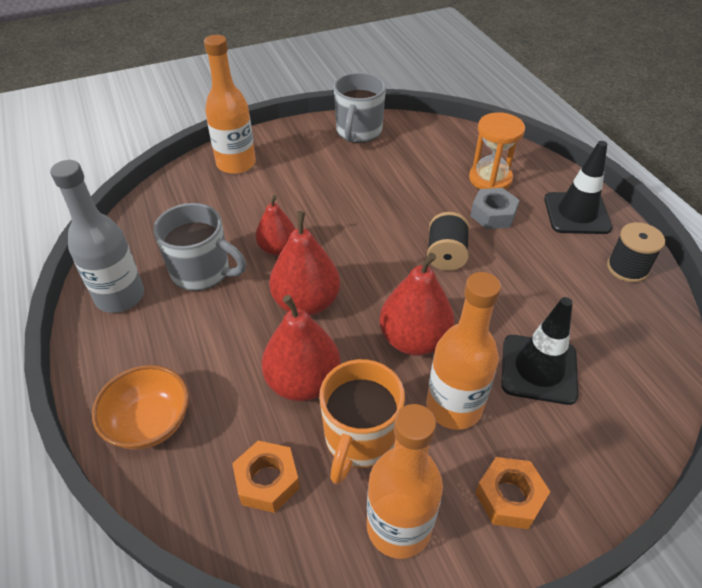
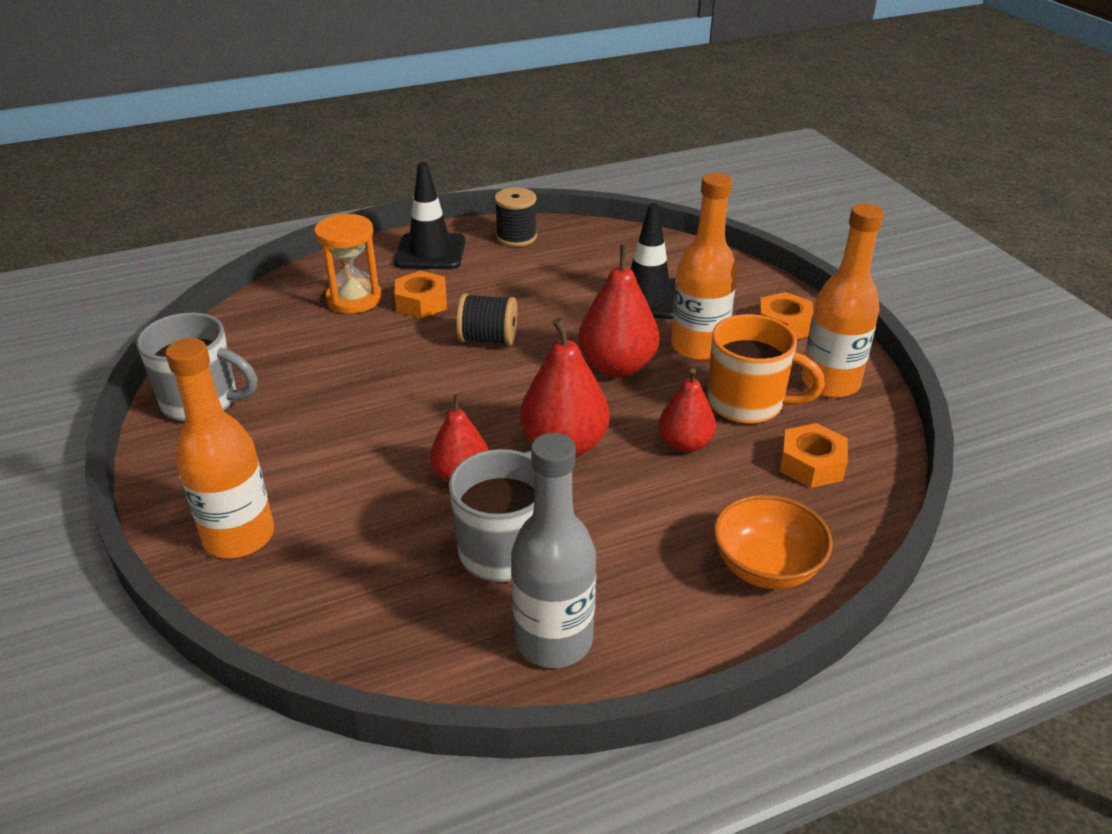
camera: 90 degrees left, 10 degrees down
red pear [261,295,341,401] -> red pear [659,368,716,453], size x0.64
grey nut [470,188,519,229] -> orange nut [395,271,447,318]

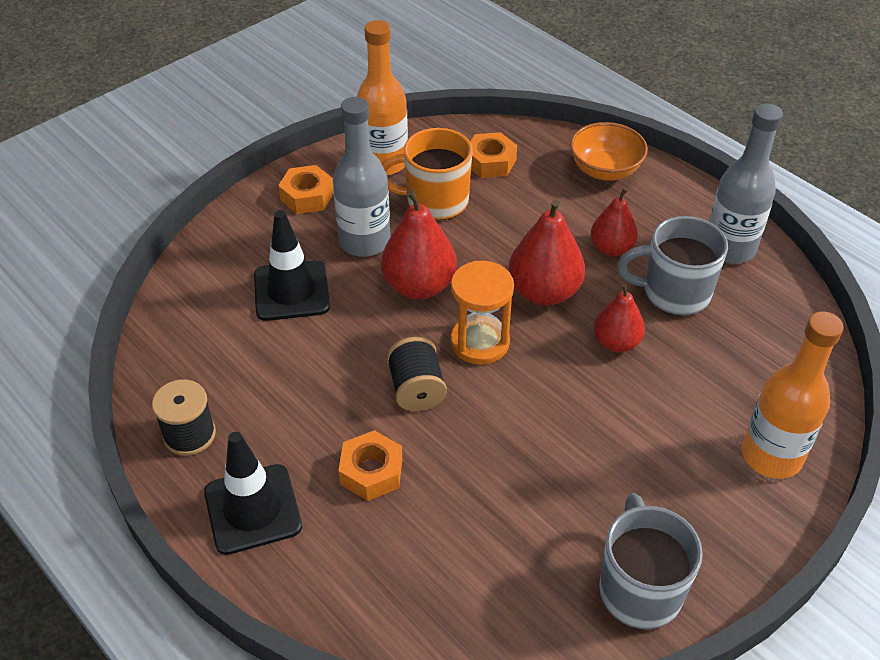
camera: 110 degrees left, 10 degrees up
orange hourglass [314,214,382,313] -> orange hourglass moved to [450,261,514,365]
red pear [659,368,716,453] -> red pear moved to [591,188,638,256]
orange bottle [671,173,737,360] -> grey bottle [333,97,390,257]
orange mug [707,314,825,424] -> orange mug turned 90 degrees counterclockwise [381,128,473,220]

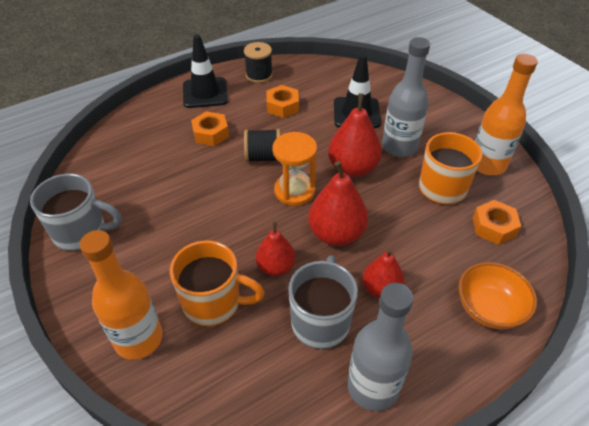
camera: 100 degrees right, 0 degrees up
orange nut [278,165,334,214] -> orange nut moved to [267,85,299,118]
none -> orange mug [170,240,265,326]

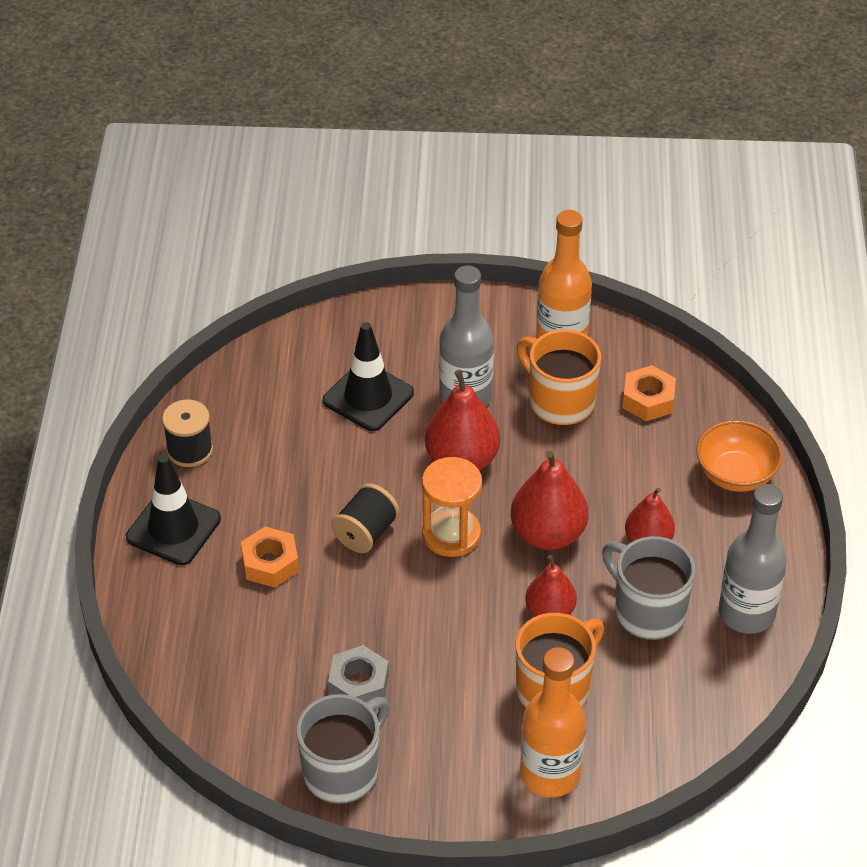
camera: 55 degrees left, 0 degrees up
orange nut [267,85,299,118] -> none
none -> grey nut [328,645,389,703]

